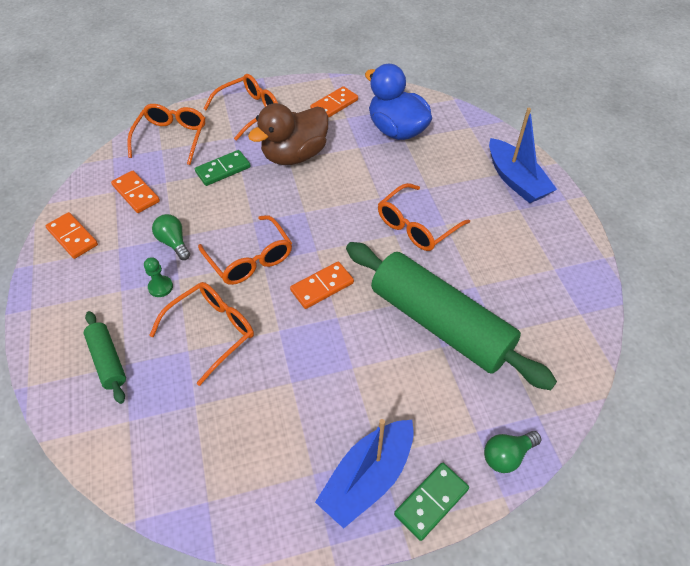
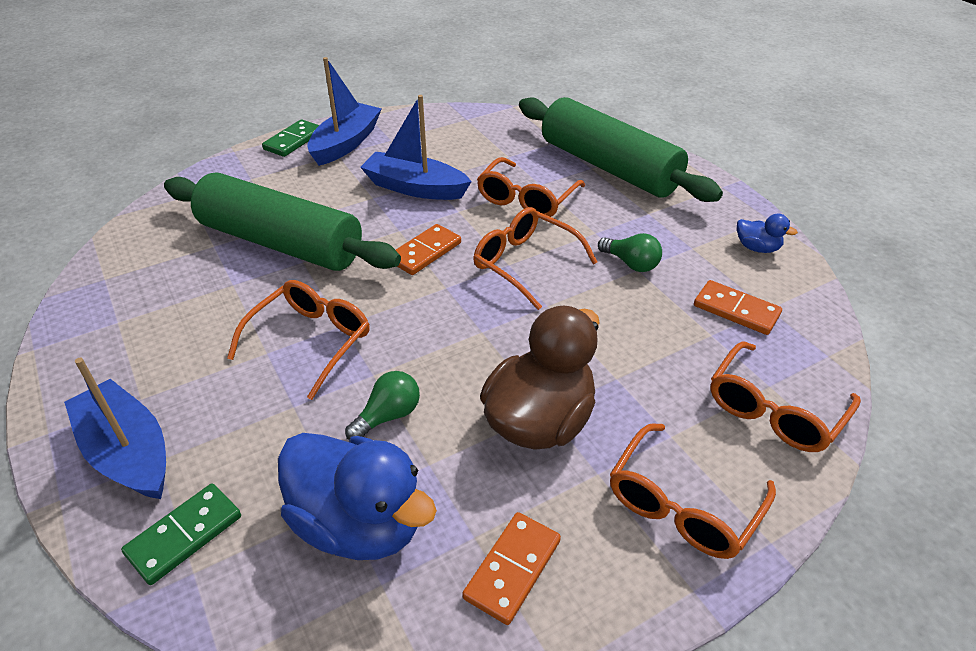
camera: 165 degrees right, 10 degrees down
orange domino [46,212,98,259] -> blue duck [737,214,798,253]
green rolling pin [84,311,126,404] -> green rolling pin [519,97,723,202], size x2.20
orange glasses [127,104,205,165] -> orange glasses turned 45 degrees clockwise [710,341,861,452]
green pawn [144,257,173,297] -> none
green domino [195,150,251,186] -> green domino moved to [121,484,241,585]
green light bulb [484,431,541,473] -> green light bulb moved to [345,371,420,440]
none -> blue boat [360,95,472,200]

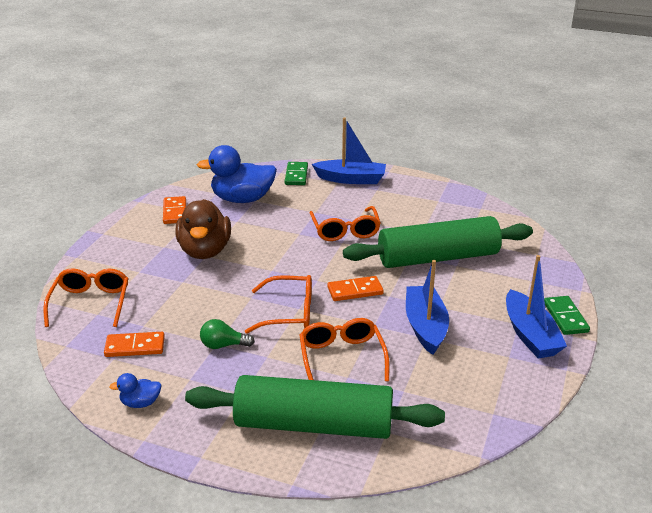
camera: 140 degrees right, 10 degrees down
green light bulb [345,371,420,440] -> none
blue boat [360,95,472,200] -> blue boat turned 75 degrees counterclockwise [406,260,449,355]
orange domino [396,224,461,275] -> orange domino turned 75 degrees clockwise [327,276,384,301]
orange glasses [610,423,776,559] -> none

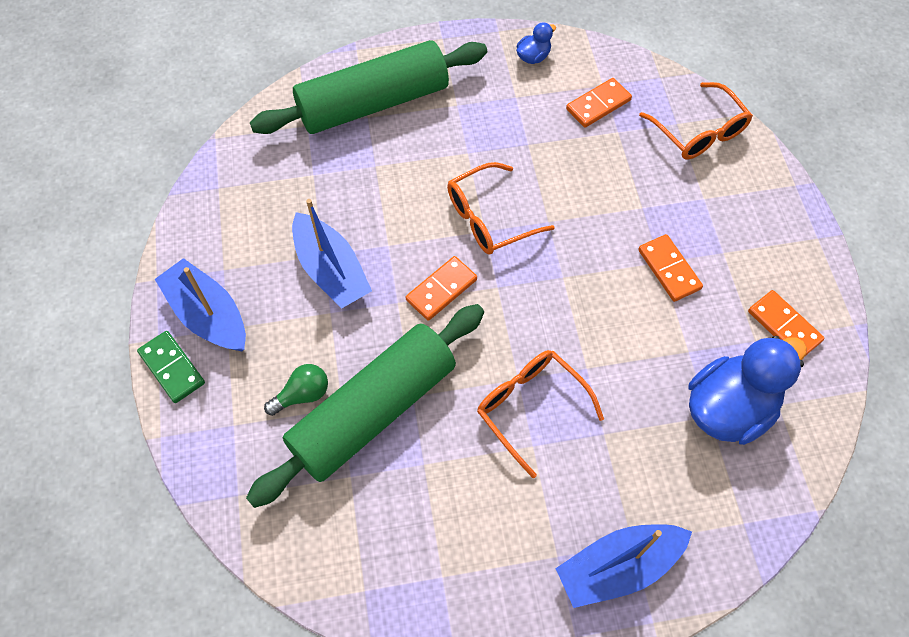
camera: 150 degrees right, 30 degrees up
brown duck [175,199,231,259] -> orange domino [638,234,703,302]
green light bulb [200,319,255,349] -> green light bulb moved to [264,364,328,416]
green domino [285,162,308,185] -> none
orange glasses [299,318,390,381] -> none

